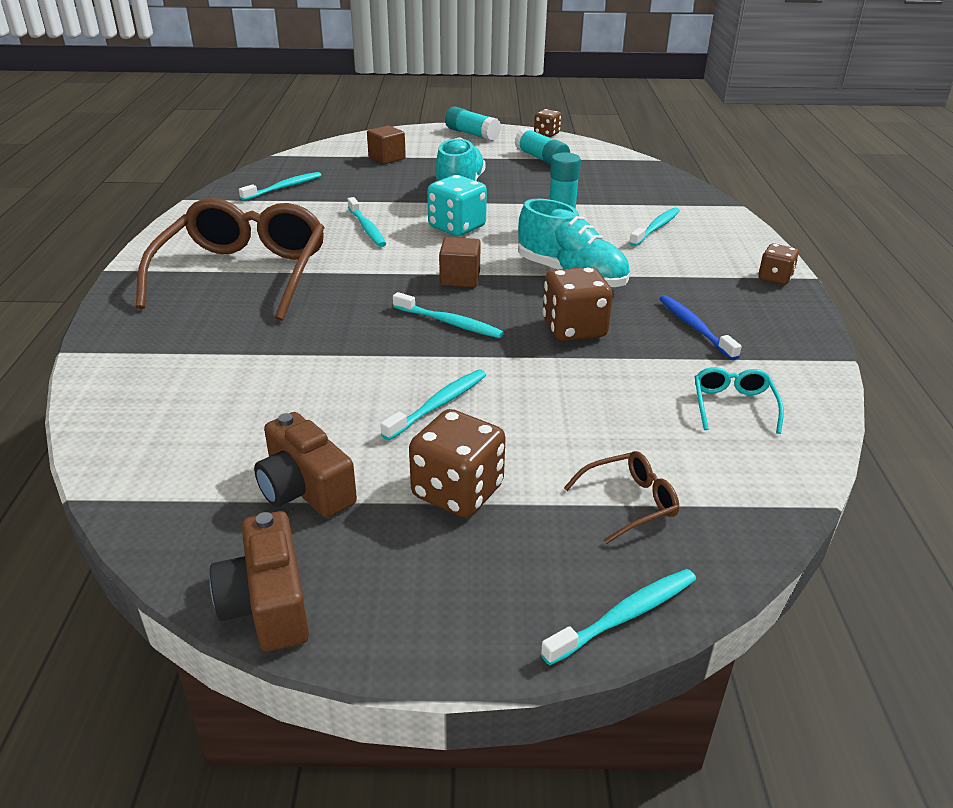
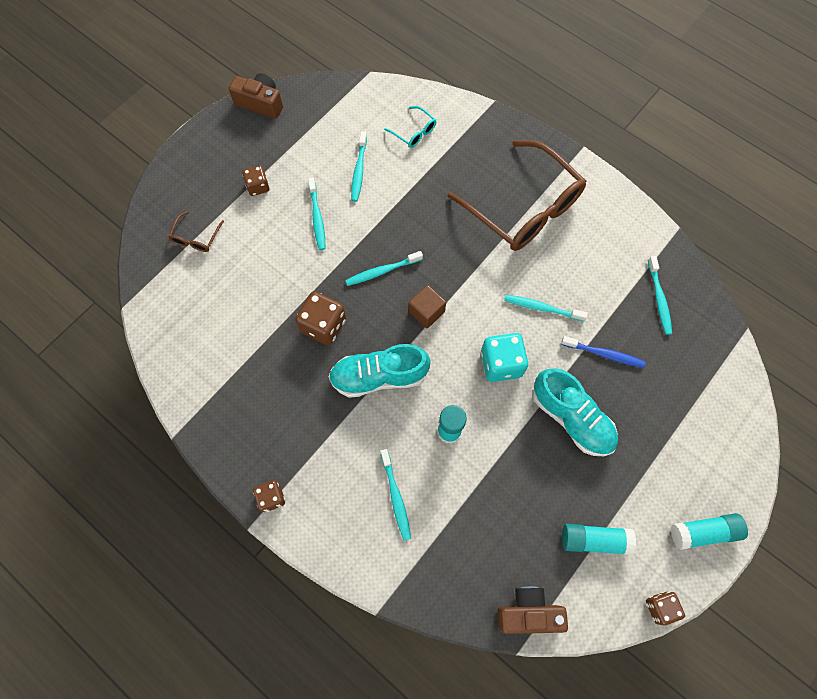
camera: 130 degrees right, 35 degrees up
brown camera [254,412,357,518] -> brown camera moved to [497,586,568,634]
brown cube [367,125,406,164] -> none
brown dice [409,409,506,518] -> brown dice [242,165,269,196], size x0.60
turquoise toothbrush [541,569,696,665] -> turquoise toothbrush moved to [351,132,367,202]
blue toothbrush [659,295,742,360] -> blue toothbrush moved to [561,336,646,368]
turquoise glasses [695,367,784,434] -> turquoise glasses moved to [384,106,436,148]

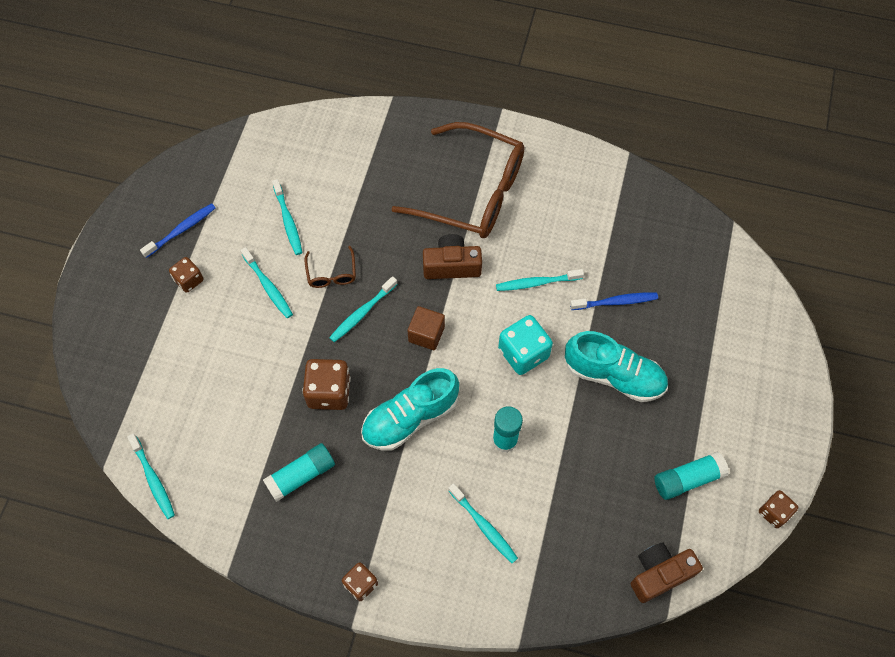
camera: 25 degrees left, 5 degrees down
brown glasses [168,211,224,252] -> brown glasses moved to [304,246,356,288]
brown camera [229,73,283,119] -> brown camera moved to [423,234,482,279]
turquoise glasses [384,106,436,148] -> none
turquoise toothbrush [648,256,672,335] -> turquoise toothbrush moved to [127,433,175,519]
turquoise glue stick [671,513,748,550] -> turquoise glue stick moved to [263,443,335,502]
none -> blue toothbrush [140,203,215,258]

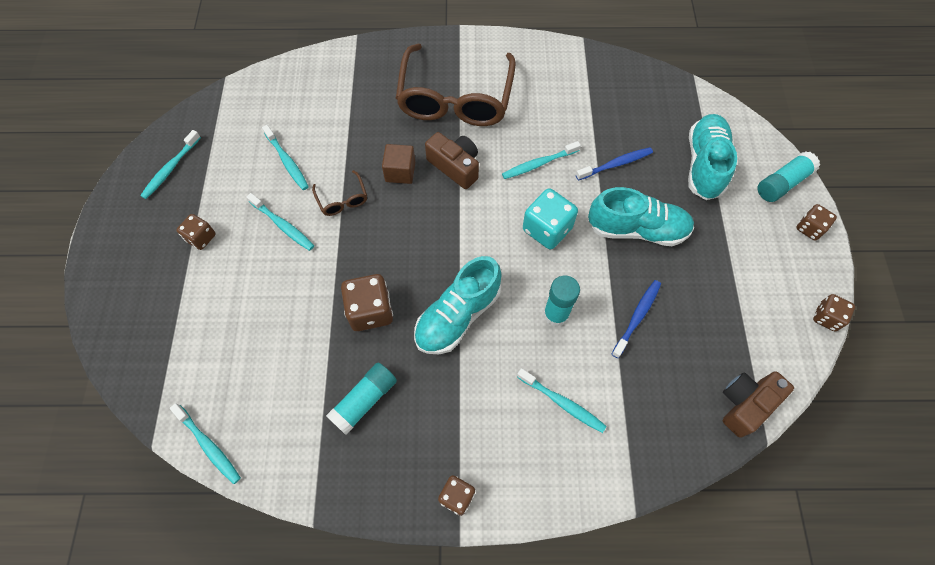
camera: 15 degrees left, 0 degrees up
blue toothbrush [140,203,215,258] -> blue toothbrush moved to [612,280,661,358]
turquoise toothbrush [329,276,398,342] -> turquoise toothbrush moved to [140,130,201,199]
brown glasses [391,122,524,238] -> brown glasses turned 90 degrees clockwise [396,44,516,126]
brown cube [407,306,445,350] -> brown cube moved to [382,144,415,184]
brown camera [423,234,482,279] -> brown camera turned 60 degrees clockwise [425,132,479,189]
turquoise glue stick [654,452,729,500] -> turquoise glue stick moved to [758,151,820,202]
none -> turquoise shoe [688,114,737,200]
none -> brown dice [796,204,837,241]

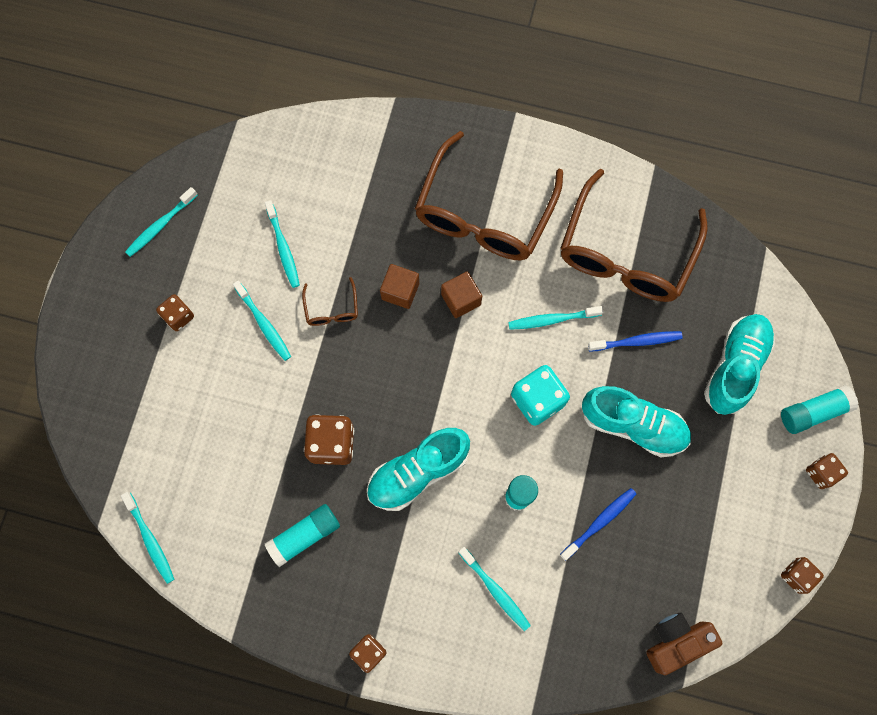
camera: 15 degrees right, 10 degrees up
brown camera [425,132,479,189] -> brown cube [441,271,482,318]
none -> brown glasses [560,168,708,302]

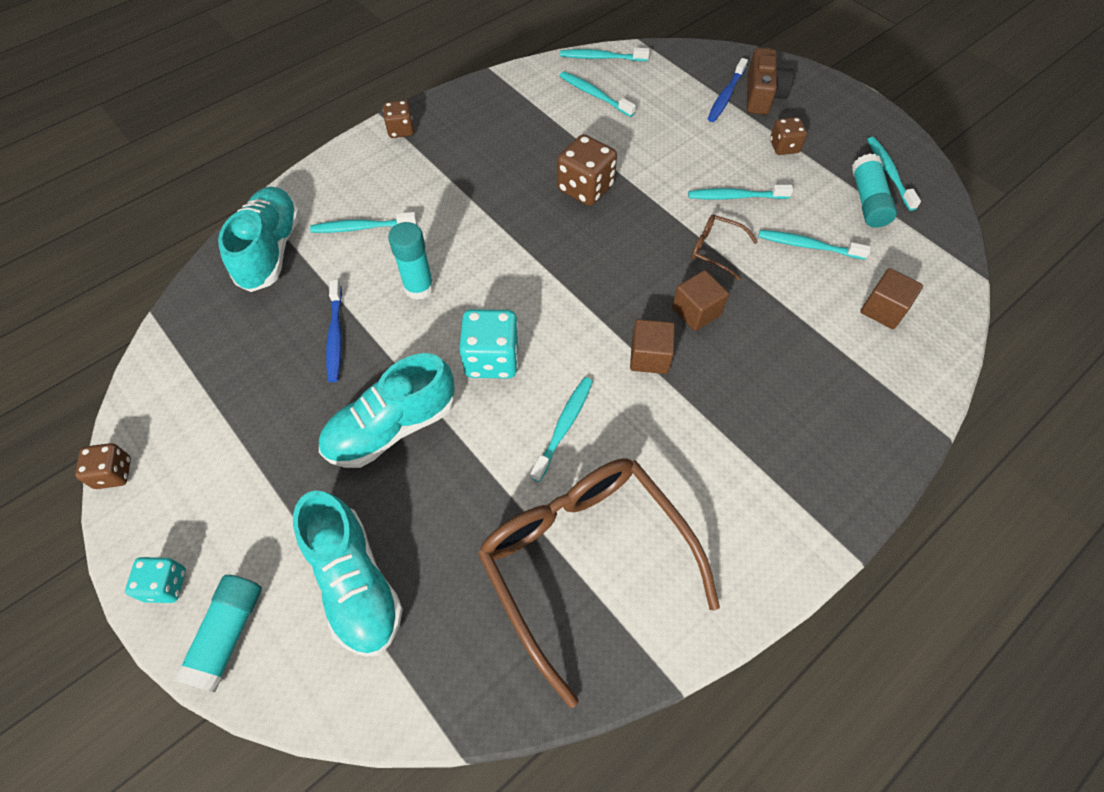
camera: 125 degrees right, 15 degrees down
turquoise glue stick [265,504,340,567] -> turquoise glue stick moved to [852,154,897,228]
turquoise shoe [367,428,470,511] -> turquoise shoe moved to [218,187,300,292]
brown glasses [415,131,563,260] -> none
blue toothbrush [588,331,682,352] -> blue toothbrush moved to [708,58,748,122]
brown camera [646,613,722,675] -> brown camera moved to [747,48,794,115]
brown dice [806,453,848,489] -> turquoise dice [125,557,186,603]
none -> turquoise toothbrush [560,71,636,117]
none -> brown cube [860,268,923,329]

